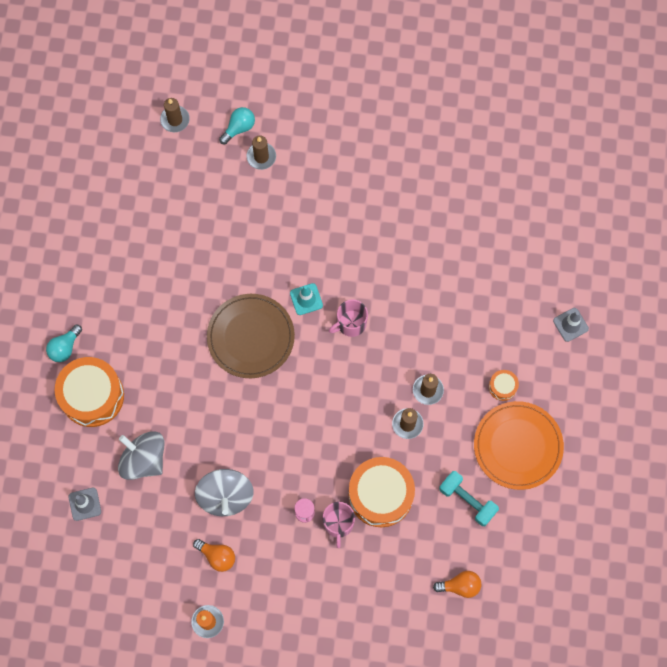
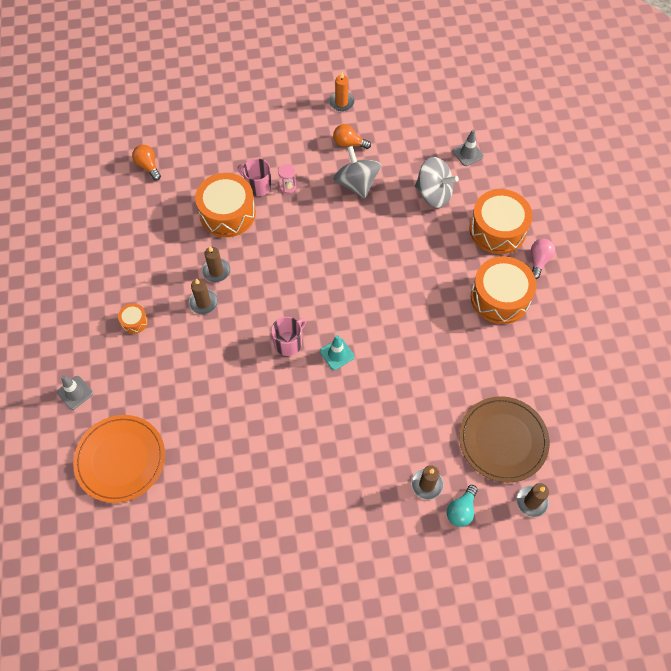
camera: 165 degrees right, 10 degrees down
turquoise light bulb [46,325,82,362] -> pink light bulb [531,239,555,279]
brown plate [207,294,295,378] -> brown plate moved to [459,396,550,483]
pink mug [323,502,355,548] -> pink mug turned 45 degrees counterclockwise [237,158,272,196]
orange light bulb [433,571,481,598] -> orange light bulb turned 75 degrees clockwise [132,145,161,180]
turquoise dumbbell [439,471,499,526] -> none
orange plate [474,401,564,490] -> orange plate moved to [73,415,165,503]
none -> orange drum [471,256,536,324]

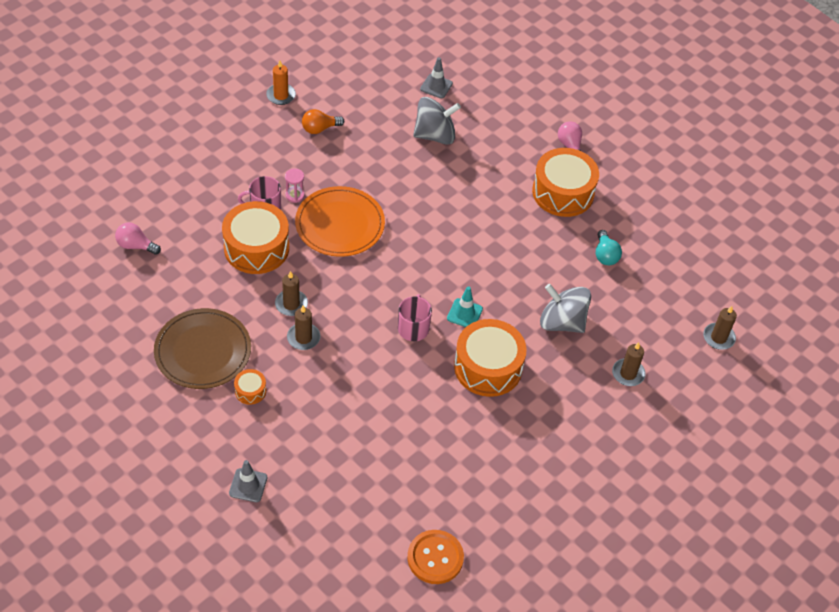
camera: 40 degrees left, 10 degrees down
orange plate [73,415,165,503] -> orange plate moved to [295,186,385,257]
orange light bulb [132,145,161,180] -> pink light bulb [115,222,161,255]
grey spinning top [333,146,381,198] -> grey spinning top moved to [540,284,591,333]
turquoise light bulb [447,485,478,527] -> turquoise light bulb moved to [596,230,622,265]
brown plate [459,396,550,483] -> brown plate moved to [154,308,251,389]
orange drum [469,189,533,254] -> orange drum moved to [454,319,527,397]
none -> orange button [407,530,464,584]

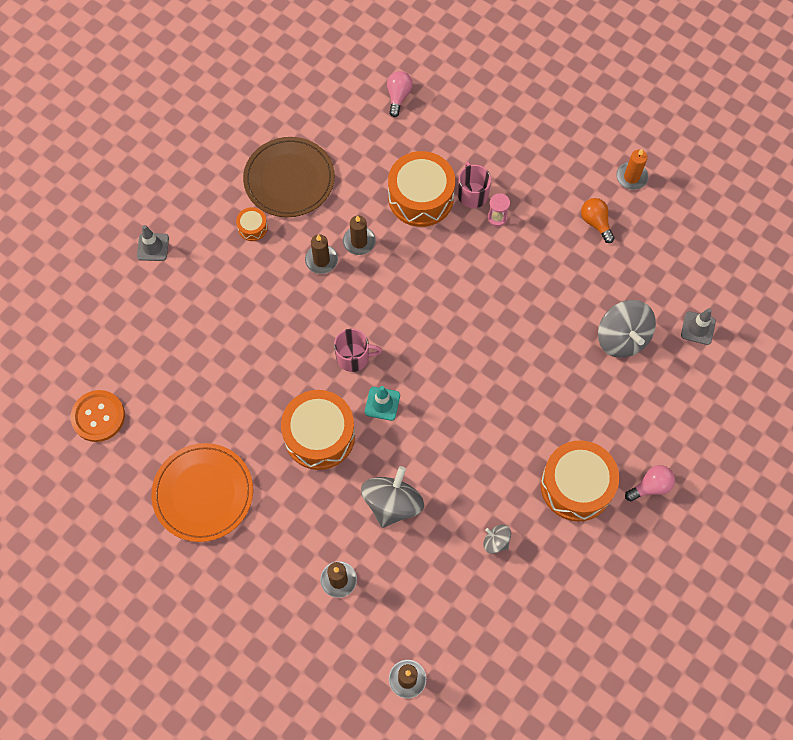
camera: 85 degrees right, 15 degrees up
orange plate [295,186,385,257] -> orange plate moved to [151,443,253,542]
turquoise light bulb [596,230,622,265] -> grey spinning top [483,525,511,554]

